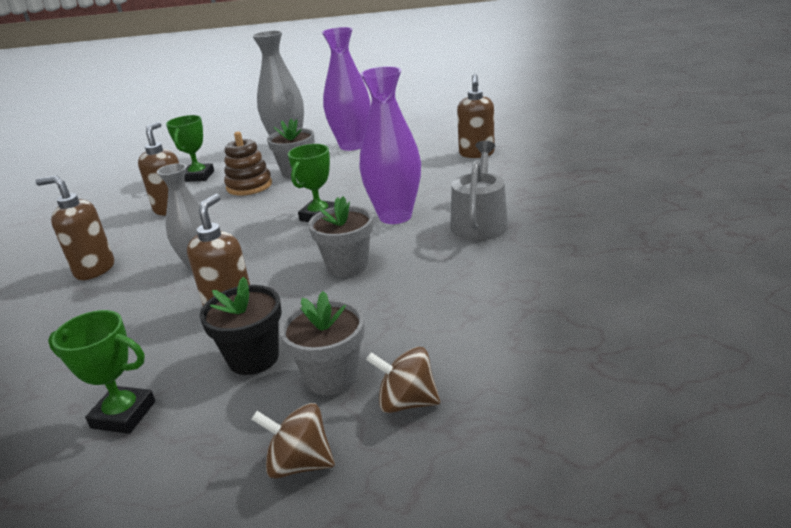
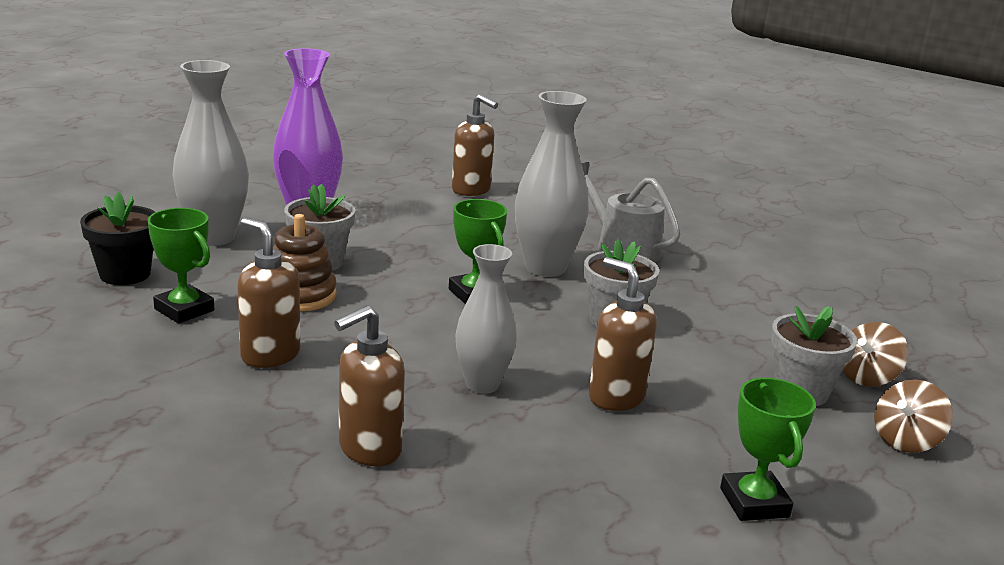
camera: 60 degrees left, 5 degrees down
green trophy [48,310,155,434] -> green trophy turned 60 degrees counterclockwise [720,378,816,521]
black flower pot [200,277,281,375] -> black flower pot moved to [80,192,155,285]
purple vase [359,66,421,224] -> grey vase [515,91,589,277]

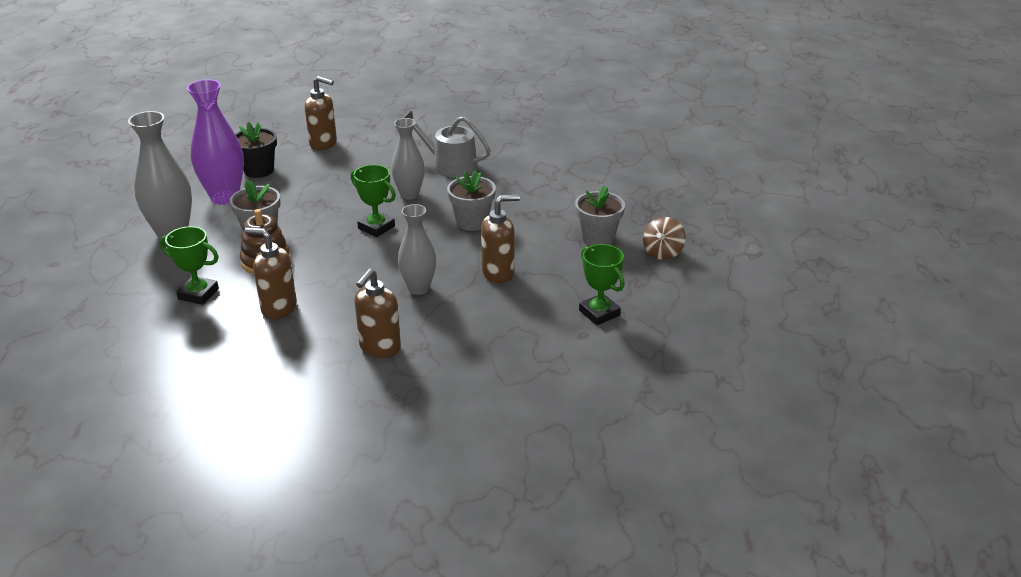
camera: 20 degrees left, 10 degrees up
black flower pot [80,192,155,285] -> black flower pot moved to [235,122,277,178]
grey vase [515,91,589,277] -> grey vase [391,118,425,200], size x0.67
brown soap dispenser [589,257,657,411] -> brown soap dispenser turned 135 degrees clockwise [481,195,520,283]
brown spinning top [843,322,908,387] -> none

